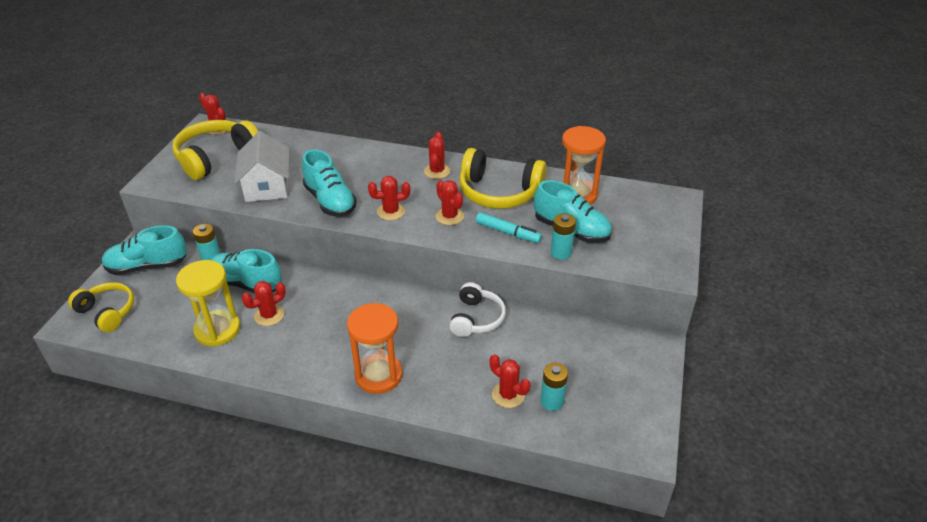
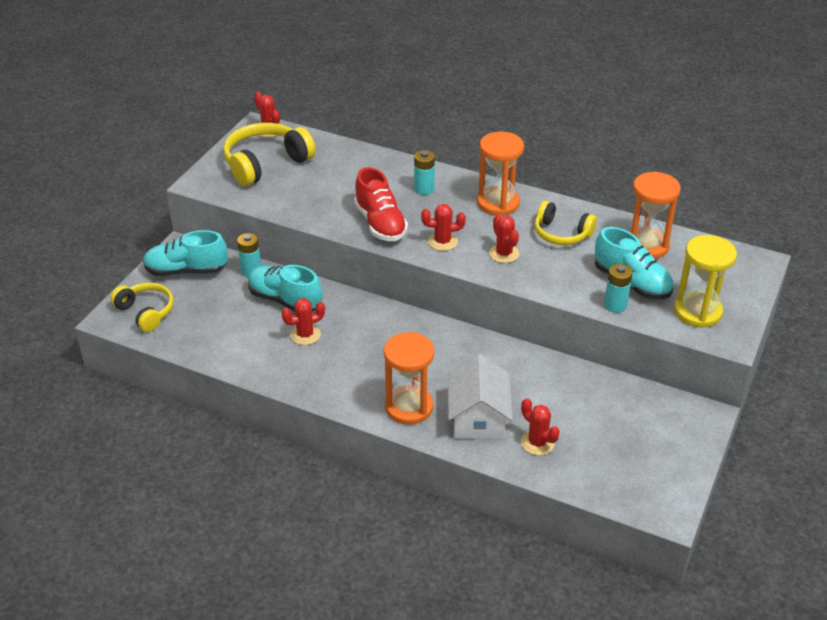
camera: 10 degrees right, 0 degrees up
yellow hourglass [176,260,240,346] -> yellow hourglass moved to [674,235,737,328]
white house [234,131,289,202] -> white house moved to [448,354,513,439]
turquoise shoe [302,149,357,217] -> red shoe [354,167,408,241]
red cactus [424,131,450,179] -> orange hourglass [477,132,524,216]
white headphones [449,282,506,337] -> none
yellow headphones [459,148,547,209] -> yellow headphones [535,201,597,245], size x0.64
turquoise marker [476,213,542,243] -> none
turquoise battery [540,362,568,411] -> turquoise battery moved to [414,150,435,195]

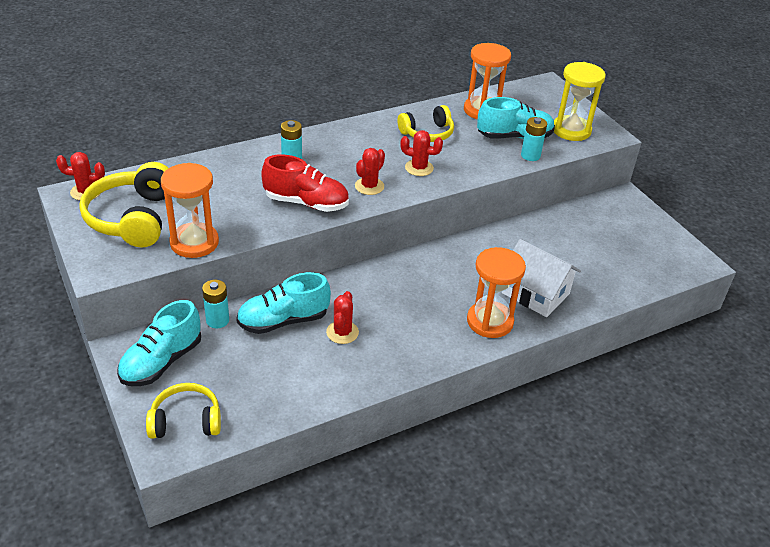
camera: 55 degrees left, 0 degrees up
orange hourglass [477,132,524,216] -> orange hourglass moved to [161,163,219,258]
red cactus [521,398,560,455] -> none

